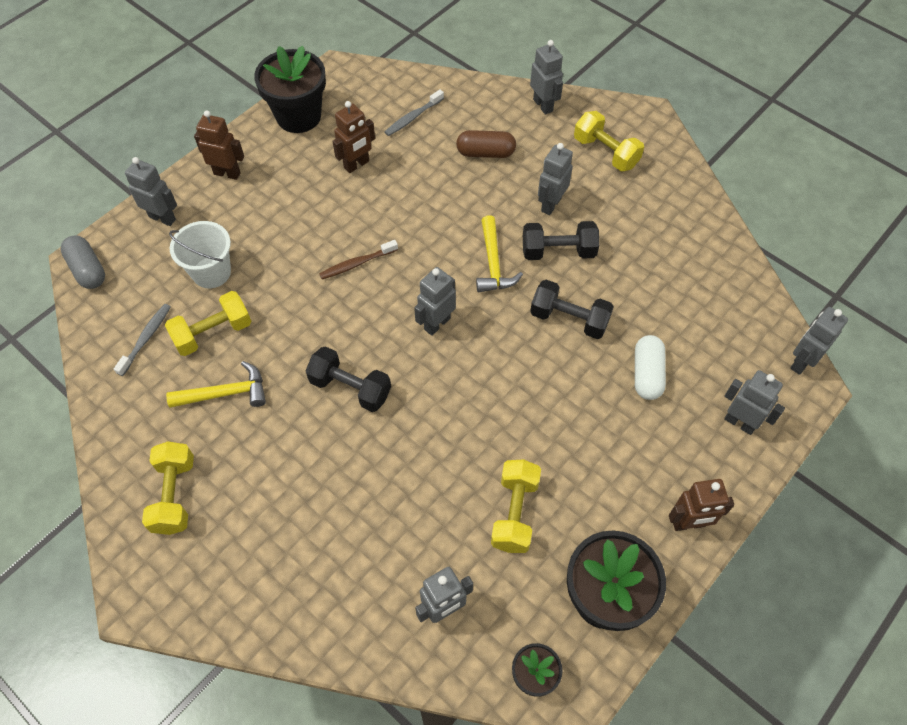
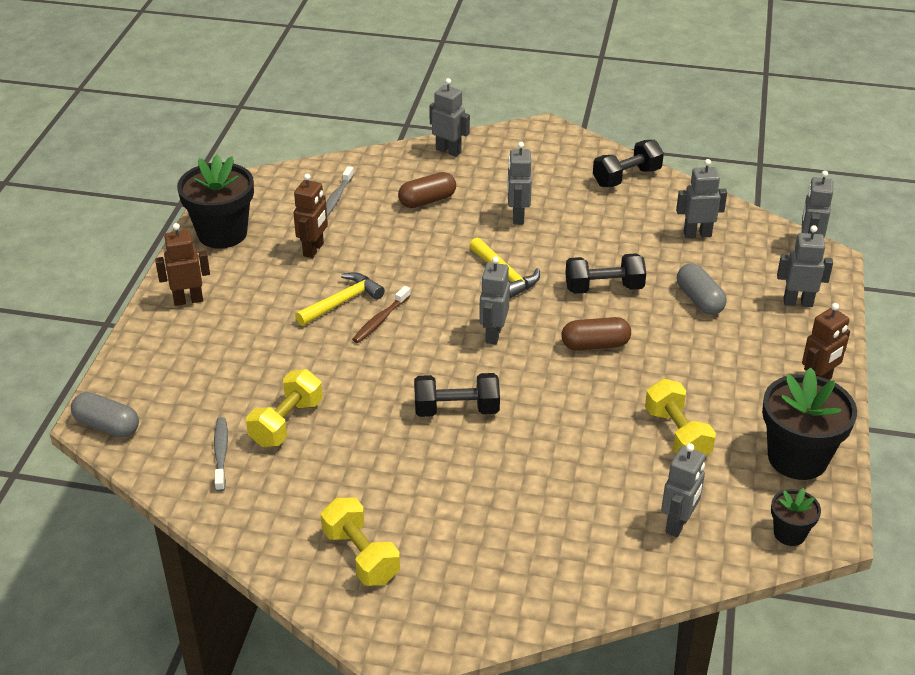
camera: 30 degrees left, 20 degrees down
grey robot [125,157,177,226] -> grey robot moved to [676,159,727,238]
yellow hammer [166,361,266,408] -> yellow hammer moved to [295,272,385,326]
white bucket [169,221,231,289] -> none
black dumbbell [523,221,599,260] -> black dumbbell moved to [593,140,664,187]
yellow dumbbell [574,111,644,171] -> none
white capsule [635,335,666,400] -> grey capsule [677,263,727,315]
none -> brown capsule [561,317,631,351]

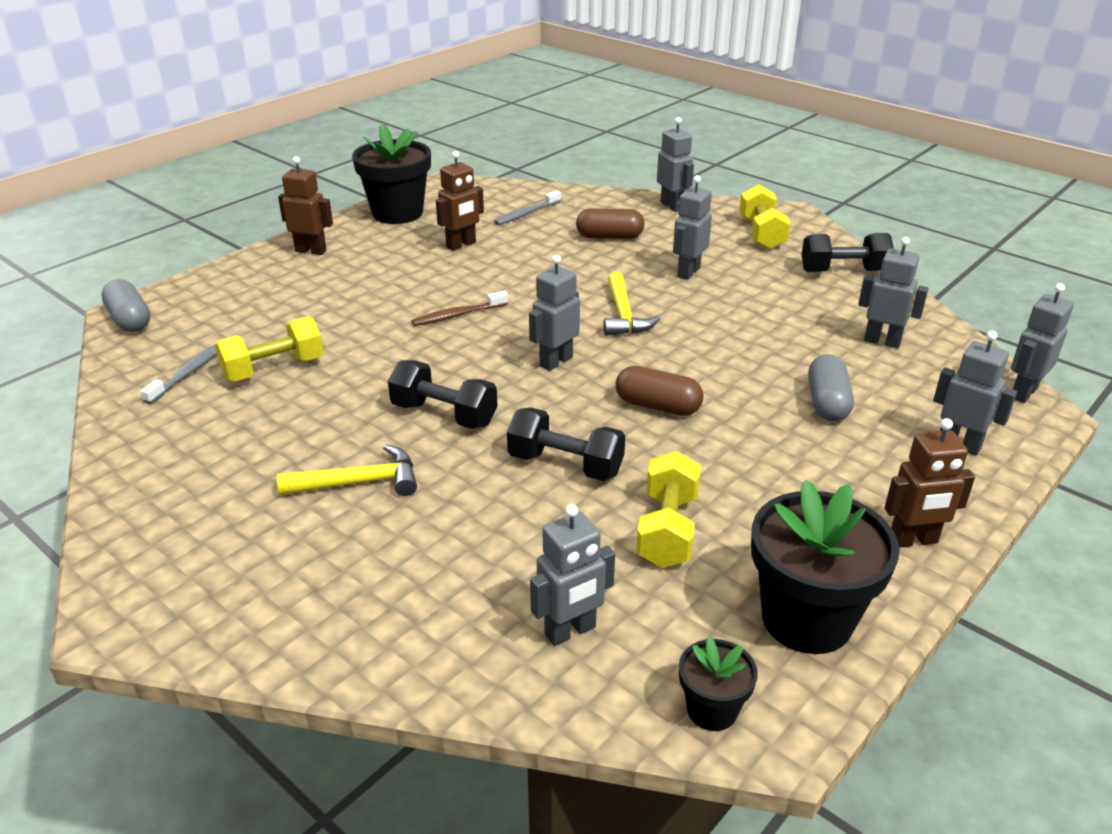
camera: 30 degrees right, 5 degrees down
yellow hammer [295,272,385,326] -> yellow hammer moved to [277,444,417,496]
yellow dumbbell [321,498,400,586] -> yellow dumbbell moved to [739,184,791,250]
black dumbbell [565,253,646,294] -> black dumbbell moved to [507,407,625,481]

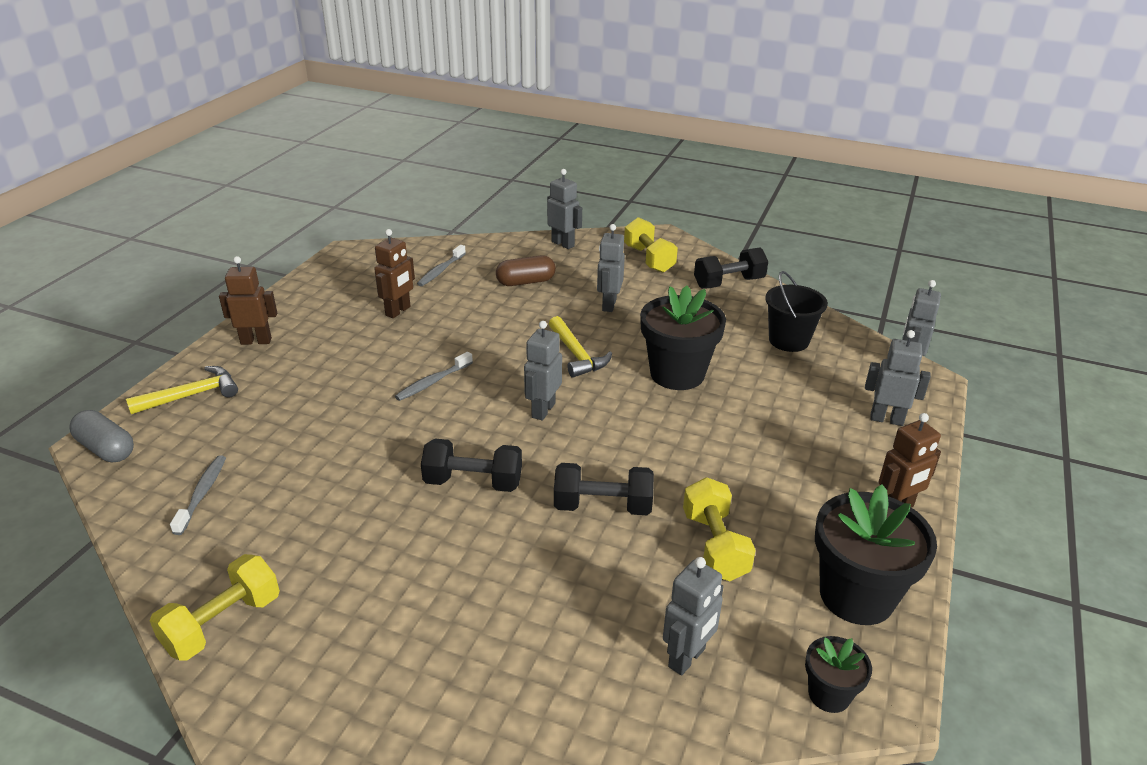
camera: 20 degrees left, 0 degrees up
yellow dumbbell [215,316,324,382] -> yellow dumbbell moved to [150,554,280,661]
yellow hammer [277,444,417,496] -> yellow hammer moved to [126,366,238,414]
black flower pot [352,123,431,224] -> black flower pot moved to [640,286,726,390]
brown toothbrush [412,291,508,326] -> grey toothbrush [395,352,473,401]
brown capsule [616,366,704,416] -> none
grey capsule [808,354,854,422] -> none
grey robot [858,237,929,348] -> black bucket [765,271,828,352]

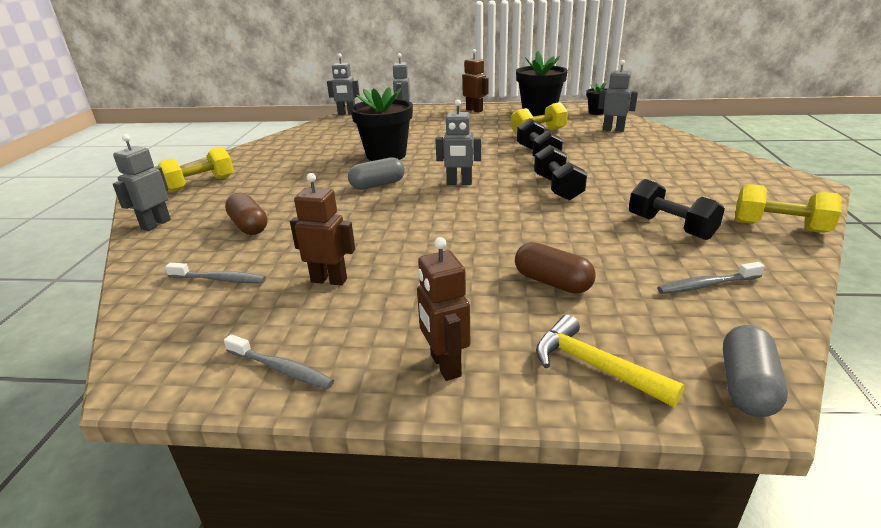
camera: 105 degrees left, 5 degrees down
grey toothbrush [395,352,473,401] -> grey toothbrush moved to [224,334,334,389]
yellow hammer [549,316,612,378] -> grey capsule [348,157,405,190]
grey robot [597,224,625,312] -> none
black dumbbell [694,248,768,289] -> black dumbbell moved to [629,179,725,240]
black bucket [765,271,828,352] -> none
none -> brown capsule [515,242,596,294]

